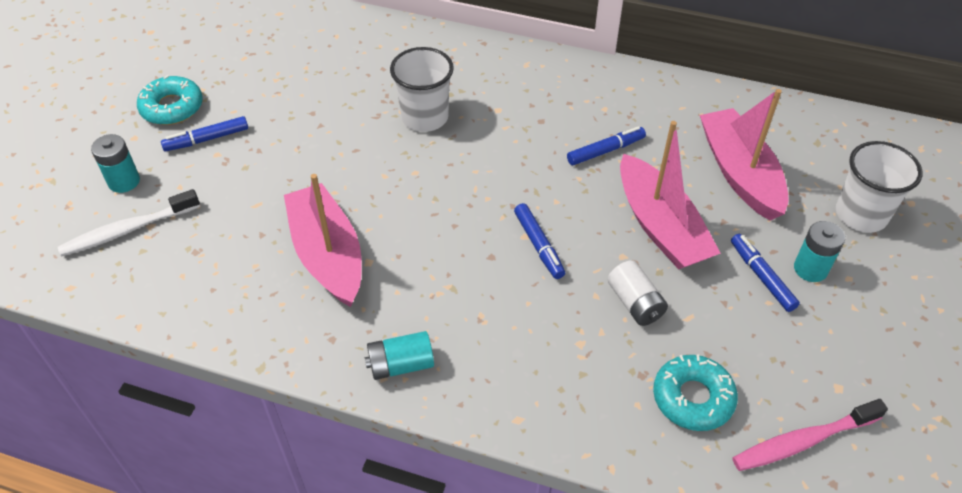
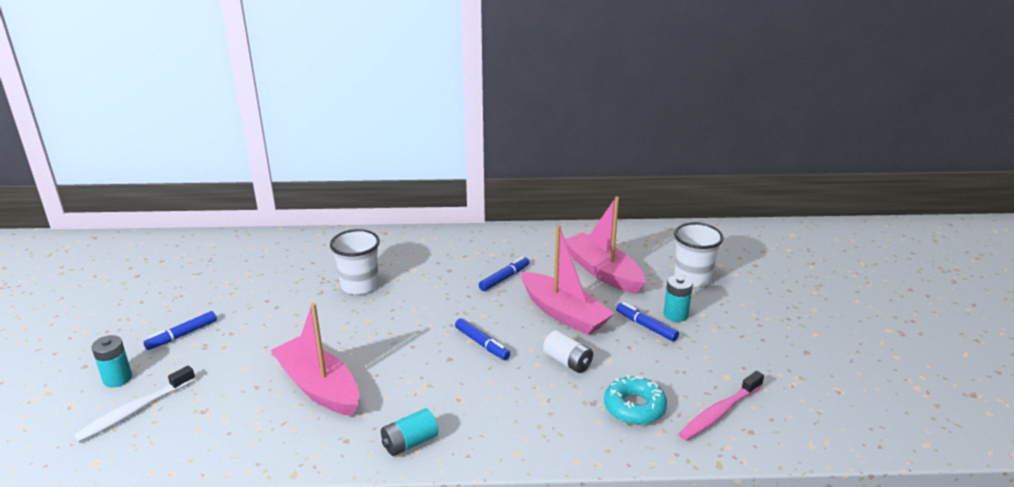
camera: 20 degrees left, 20 degrees down
turquoise donut [137,75,203,125] -> none

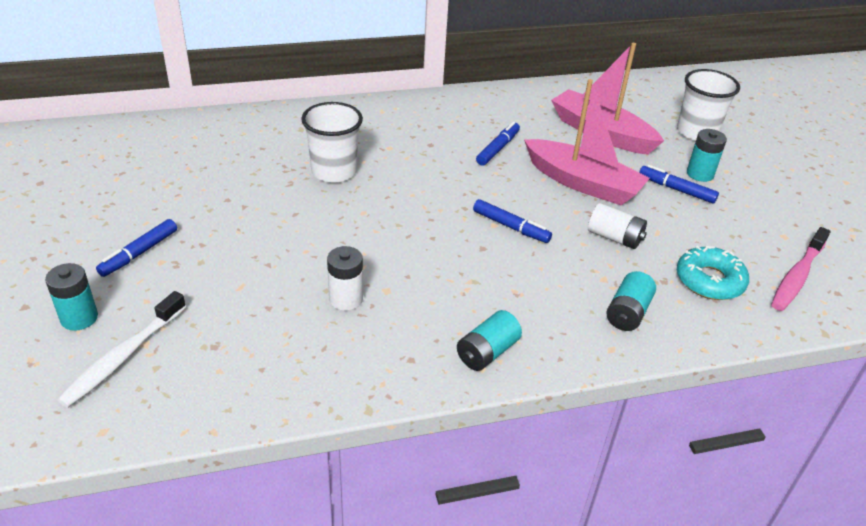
camera: 15 degrees left, 10 degrees up
pink boat [270,303,359,416] -> white battery [327,246,363,311]
none -> turquoise battery [606,271,656,331]

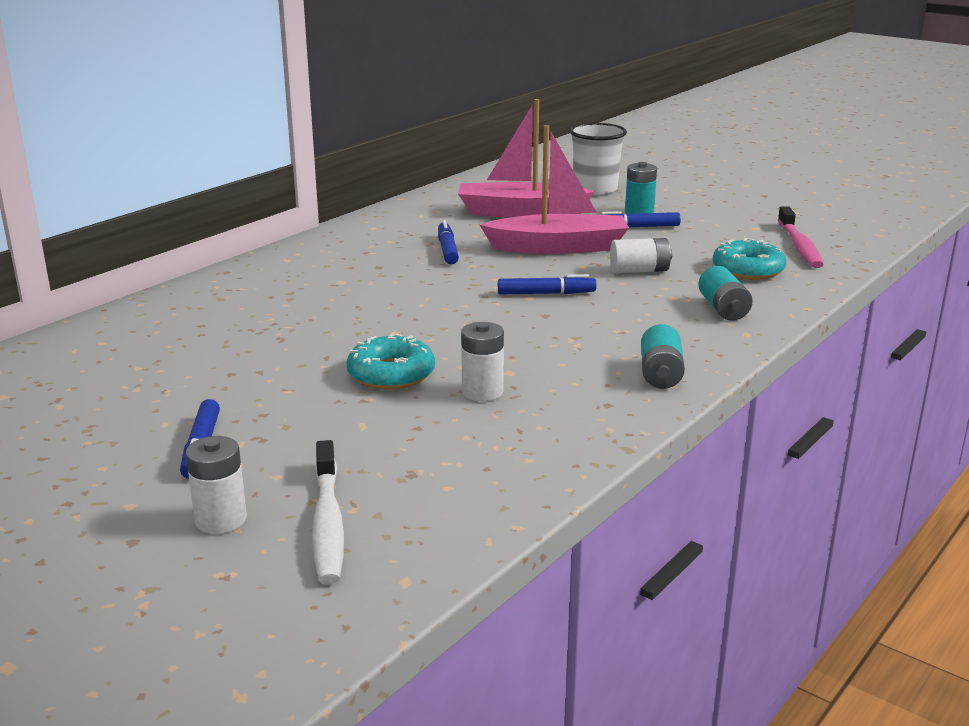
camera: 35 degrees left, 15 degrees down
turquoise battery [45,263,98,331] -> white battery [185,436,247,534]
white cup [301,102,363,182] -> none
none -> turquoise donut [346,333,435,390]

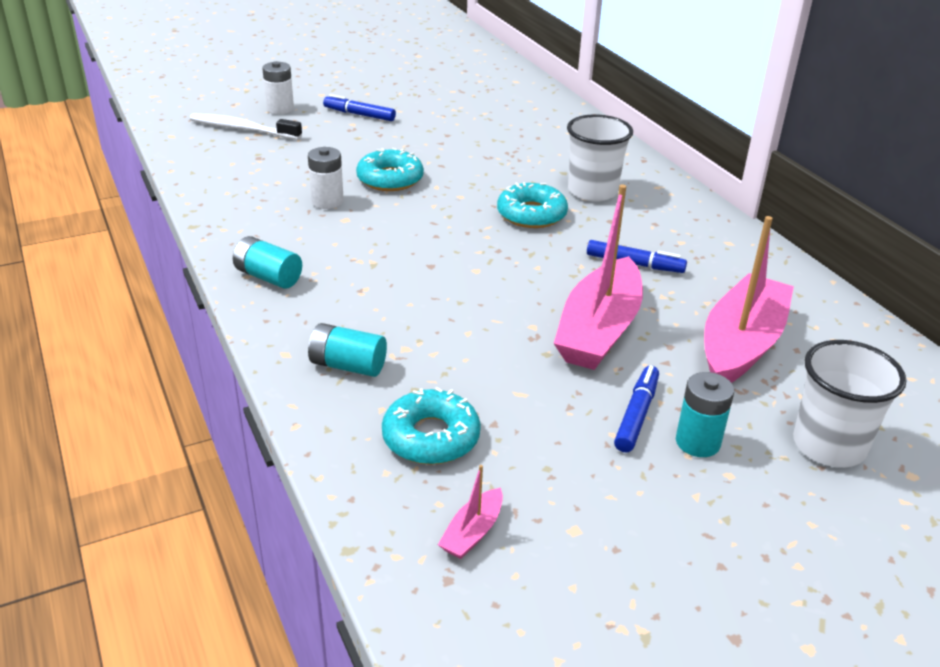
camera: 115 degrees right, 10 degrees up
blue marker [498,274,597,294] -> none
white battery [610,238,672,273] -> none
pink toothbrush [778,206,824,268] -> pink boat [438,465,503,559]
none -> turquoise donut [497,182,568,228]
none -> white cup [567,114,633,202]

